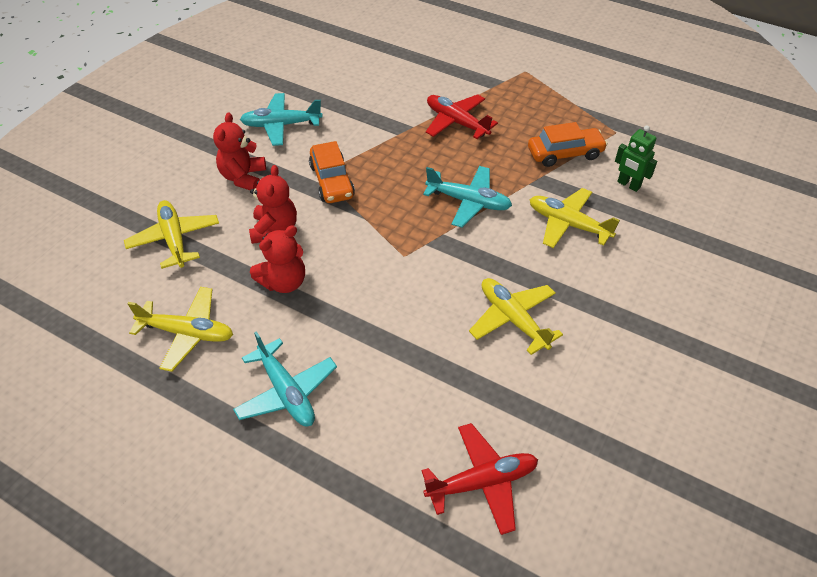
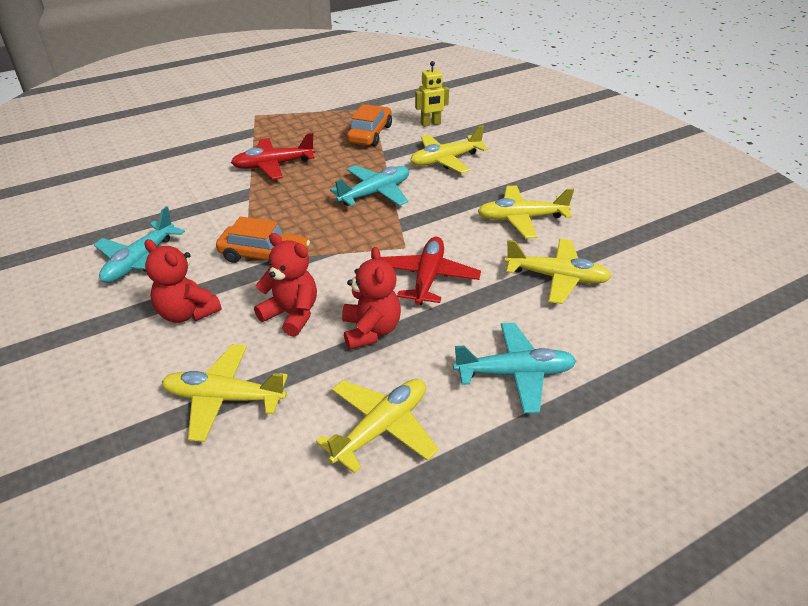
camera: 60 degrees left, 10 degrees down
red plane [421,423,538,535] -> red plane moved to [380,237,481,305]
green robot [615,125,657,192] -> yellow robot [415,61,449,127]
none -> yellow plane [505,239,612,304]

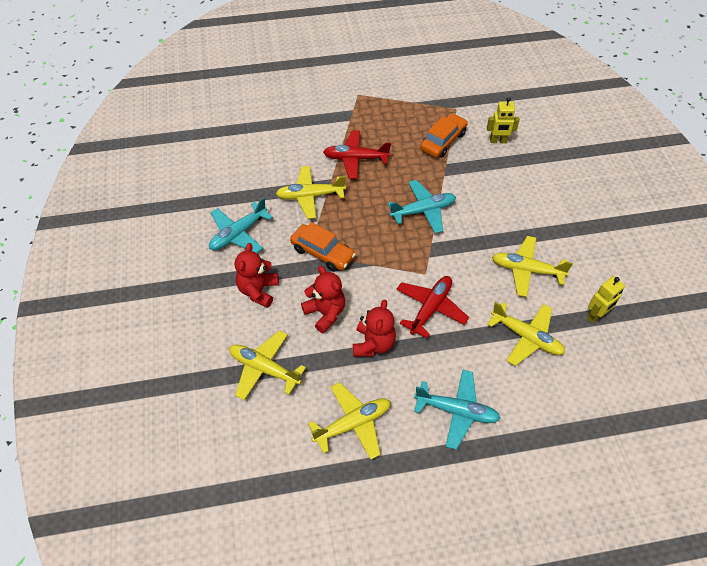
camera: 20 degrees right, 15 degrees up
red teddy bear [144,239,222,323] -> red teddy bear turned 45 degrees clockwise [235,243,279,308]
yellow plane [410,125,488,173] -> yellow plane moved to [276,166,346,219]
none -> yellow robot [587,276,625,323]

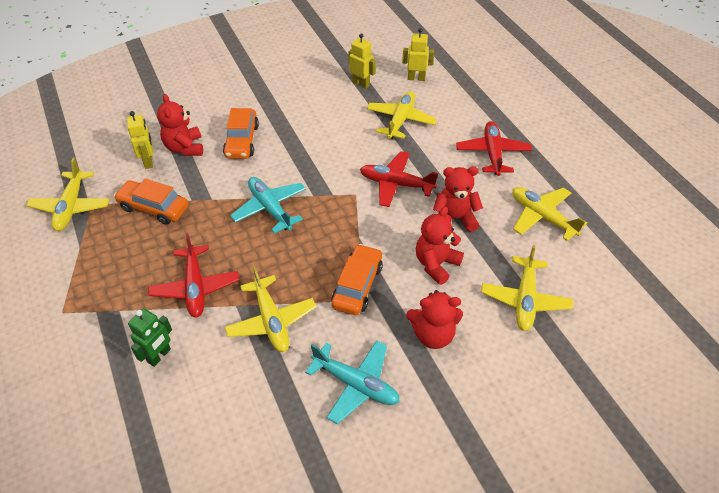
camera: 105 degrees left, 5 degrees down
turquoise plane [414,370,500,450] -> red plane [456,121,532,176]
yellow plane [492,236,573,297] -> yellow plane moved to [26,158,110,231]
none -> green robot [128,308,172,367]
none -> red teddy bear [157,94,203,156]
none -> orange car [223,108,259,159]
none -> yellow robot [402,28,434,81]

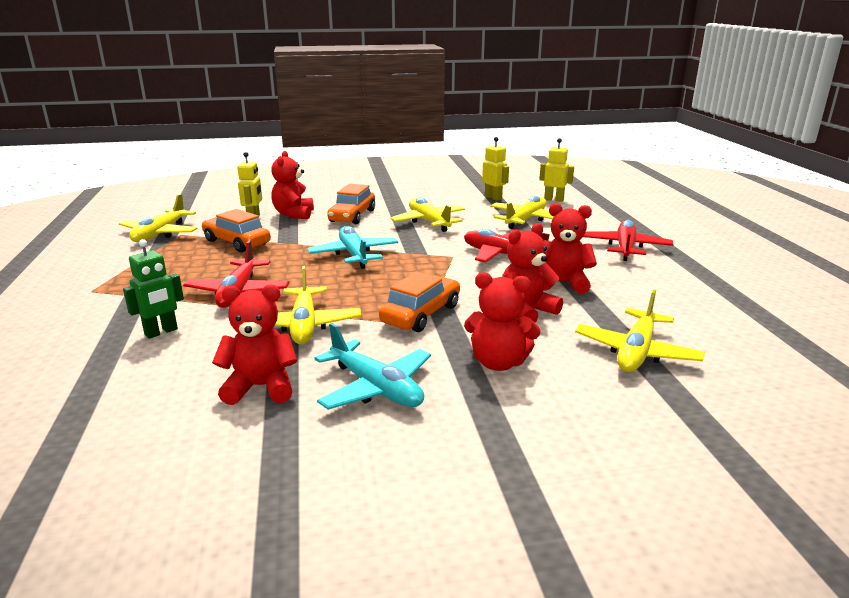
camera: 15 degrees right, 25 degrees down
yellow plane [512,187,587,241] -> yellow plane moved to [391,197,465,232]
none -> red teddy bear [212,285,297,405]

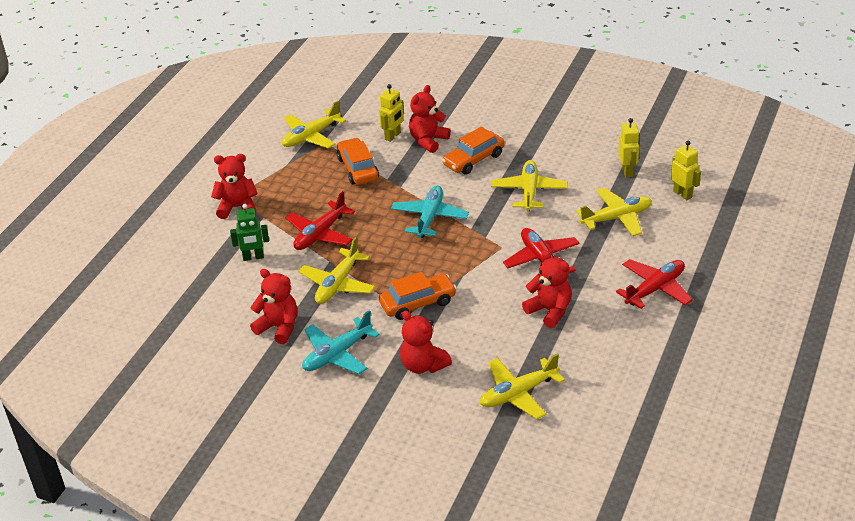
camera: 35 degrees right, 15 degrees up
turquoise plane [315,323,431,410] -> turquoise plane turned 60 degrees clockwise [302,310,380,374]
red teddy bear [502,223,563,323] -> red teddy bear moved to [211,154,258,219]

